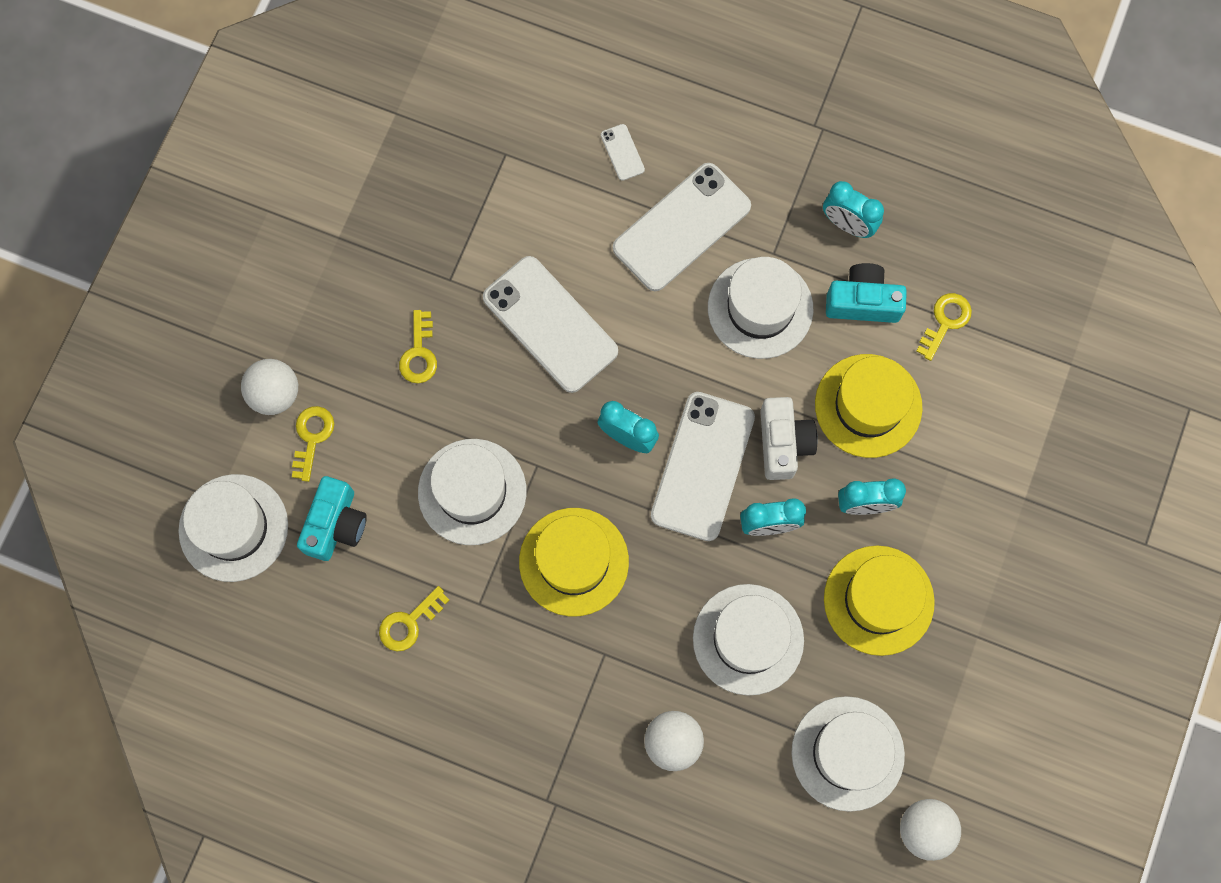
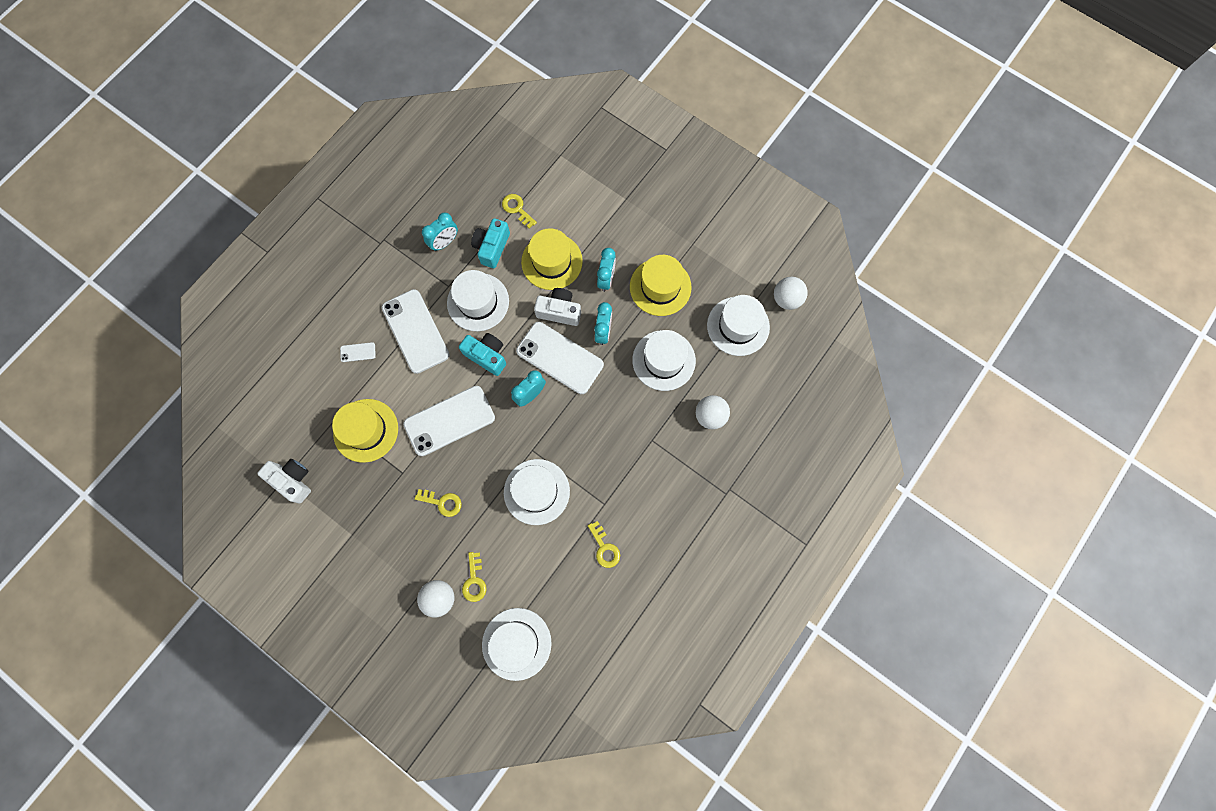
camera: 75 degrees left, 0 degrees up
yellow key [292,406,334,482] -> yellow key turned 120 degrees counterclockwise [462,552,487,602]
turquoise camera [297,476,367,561] -> turquoise camera moved to [459,333,506,376]
yellow hat [519,508,629,616] -> yellow hat moved to [332,399,398,463]
none -> white camera [257,459,311,504]

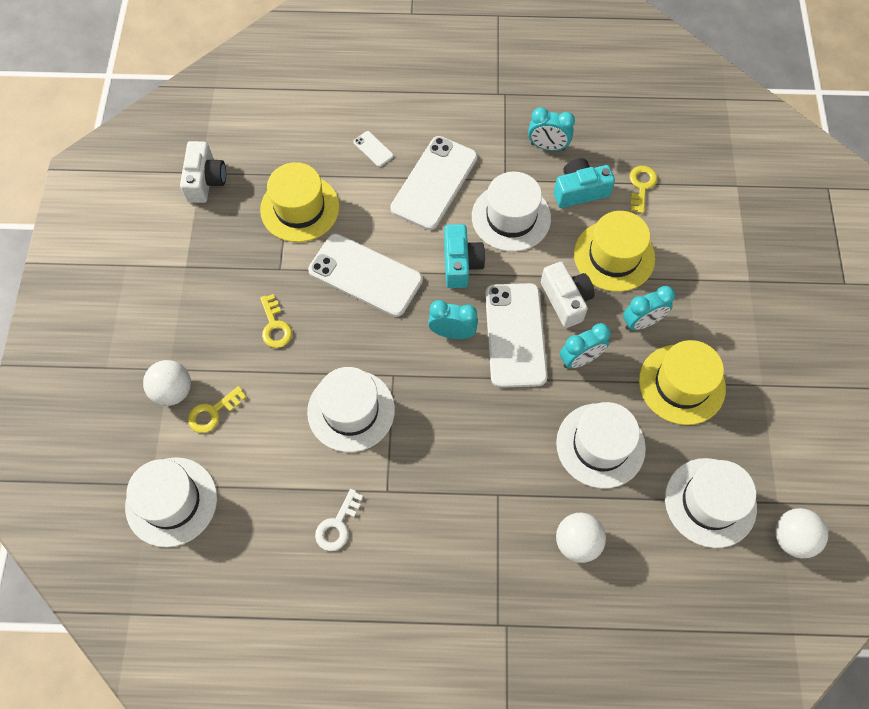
camera: 55 degrees right, 10 degrees down
yellow key [588,521,620,568] -> white key [315,489,363,551]

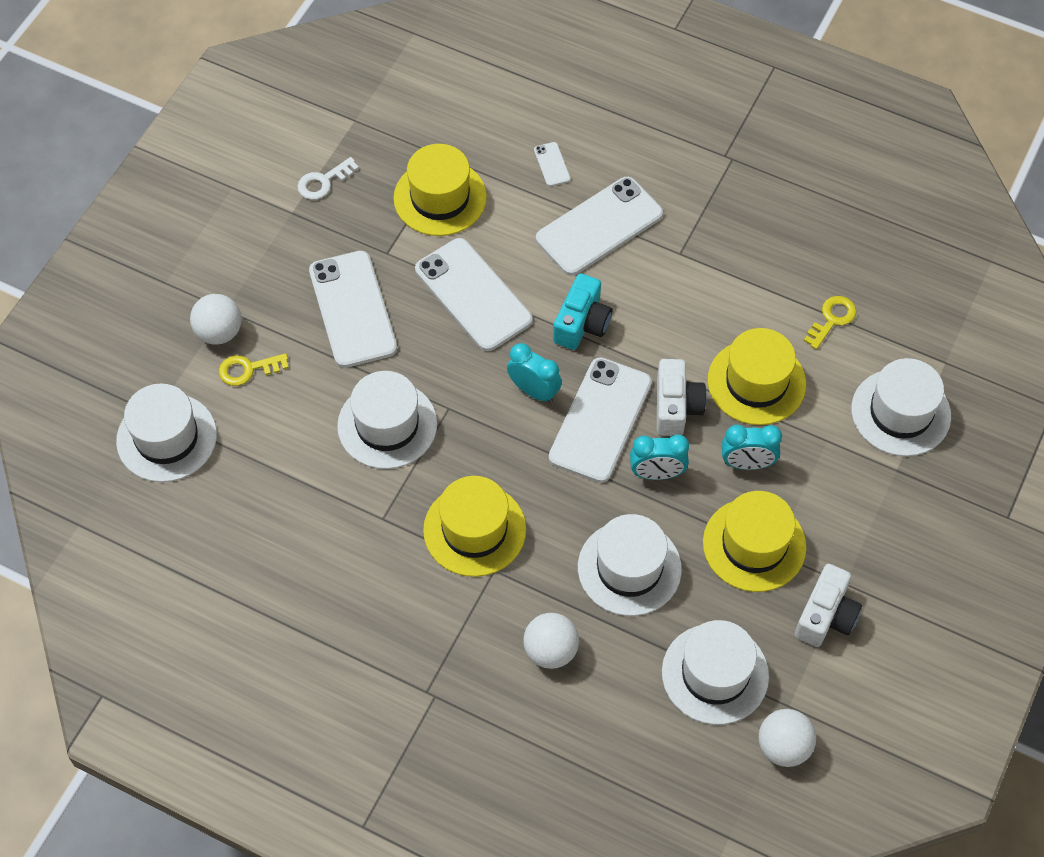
camera: 25 degrees right, 5 degrees down
white camera [180,141,226,203] -> white camera moved to [795,564,862,647]
yellow key [260,294,292,348] -> white phone [309,251,397,368]
white key [315,489,363,551] -> white key moved to [298,157,359,200]
white hat [472,172,551,252] -> white hat moved to [851,358,951,456]
turquoise clock [528,107,575,151] -> none
turquoise camera [554,158,615,208] -> none
none -> yellow hat [423,476,526,577]

